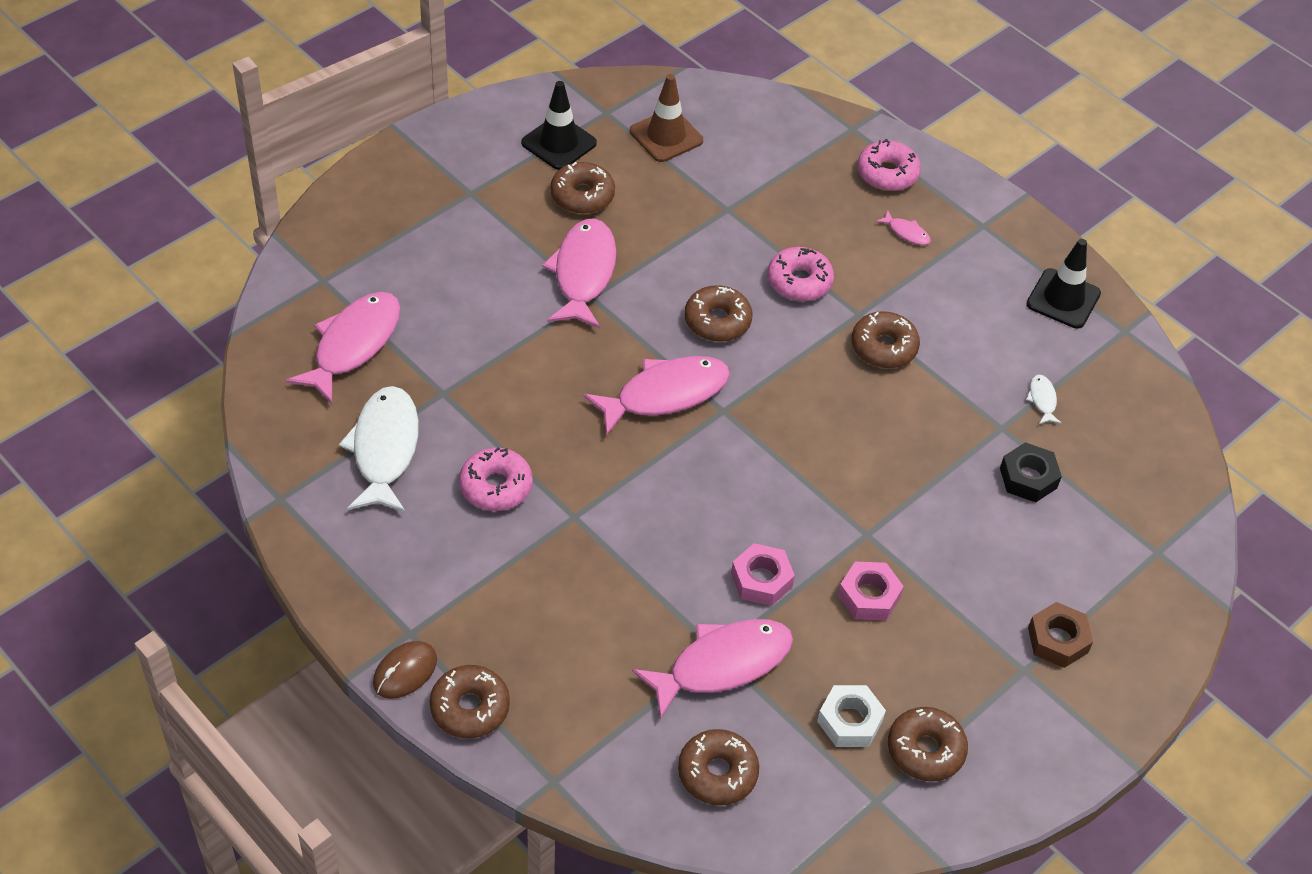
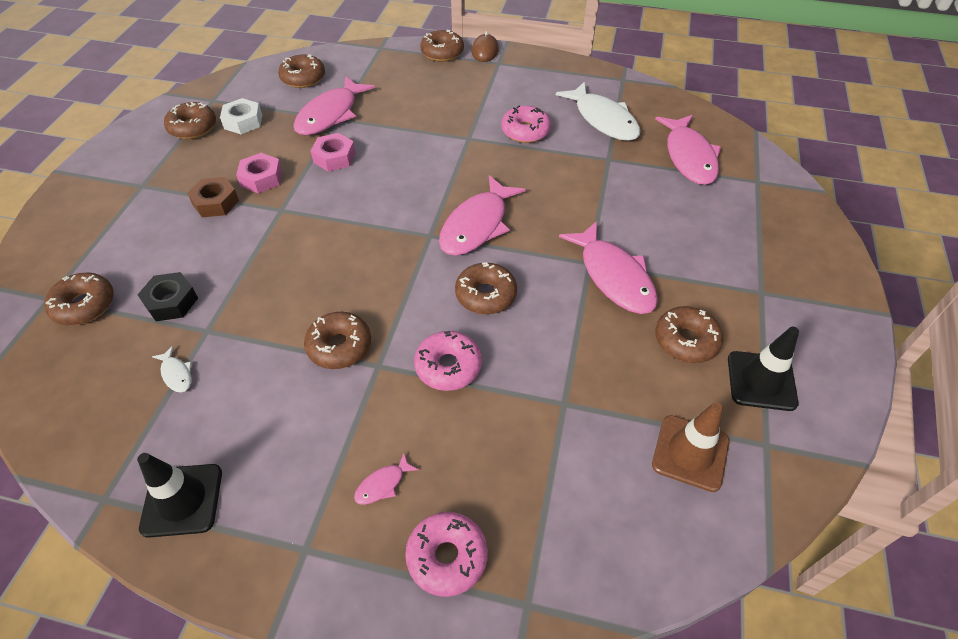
camera: 150 degrees right, 0 degrees up
pink fish [876,210,931,245] -> pink fish turned 45 degrees counterclockwise [354,453,419,505]
brown nut [1028,602,1093,668] -> brown nut moved to [187,177,239,217]
none -> brown donut [44,272,114,326]

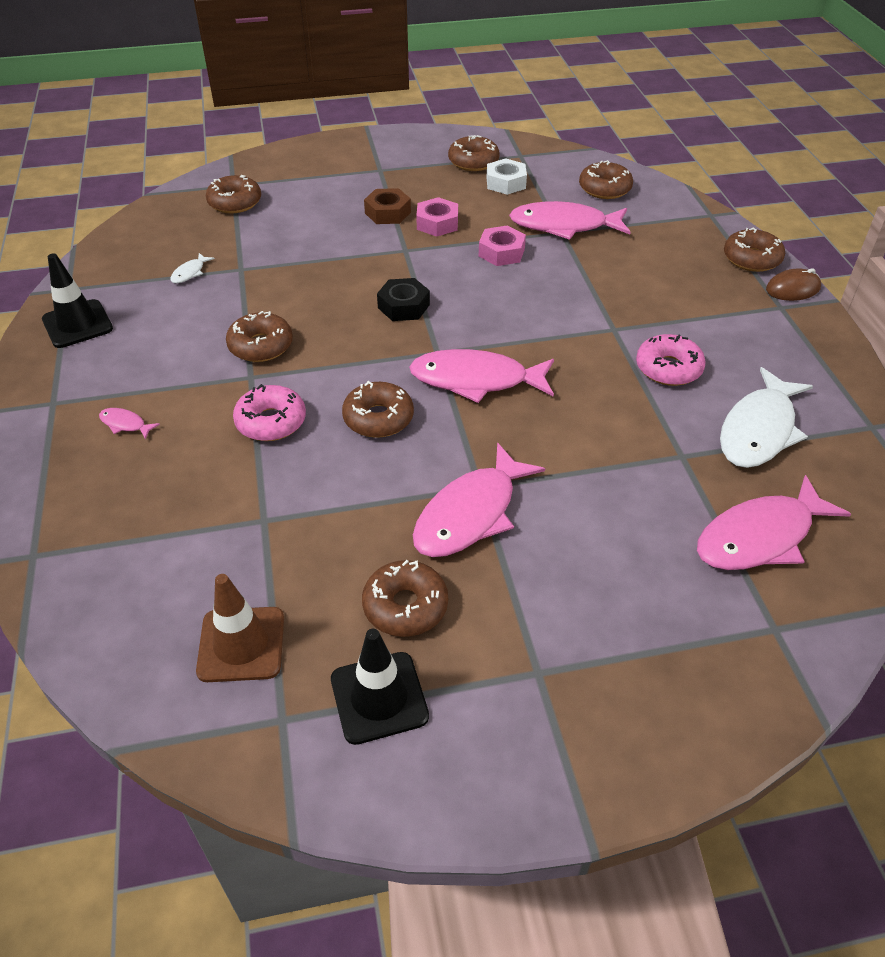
camera: 65 degrees right, 5 degrees down
black nut [138,272,198,321] -> black nut moved to [377,278,430,321]
pink donut [405,512,488,597] -> none

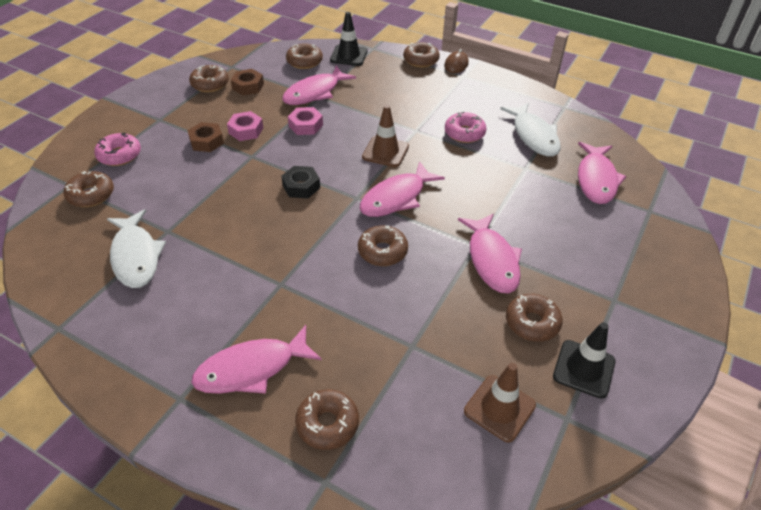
camera: 50 degrees left, 0 degrees up
black traffic cone [42,253,113,348] -> black traffic cone moved to [330,12,368,66]
pink fish [99,408,160,440] -> pink fish [192,325,322,394], size x2.36
white fish [170,253,215,283] -> white fish [107,209,166,288], size x2.36
brown donut [226,311,293,362] -> brown donut moved to [295,389,359,450]
pink donut [233,384,306,441] -> pink donut moved to [94,133,141,166]
white nut [487,158,527,195] -> brown nut [231,69,264,96]
none -> brown traffic cone [362,105,409,167]

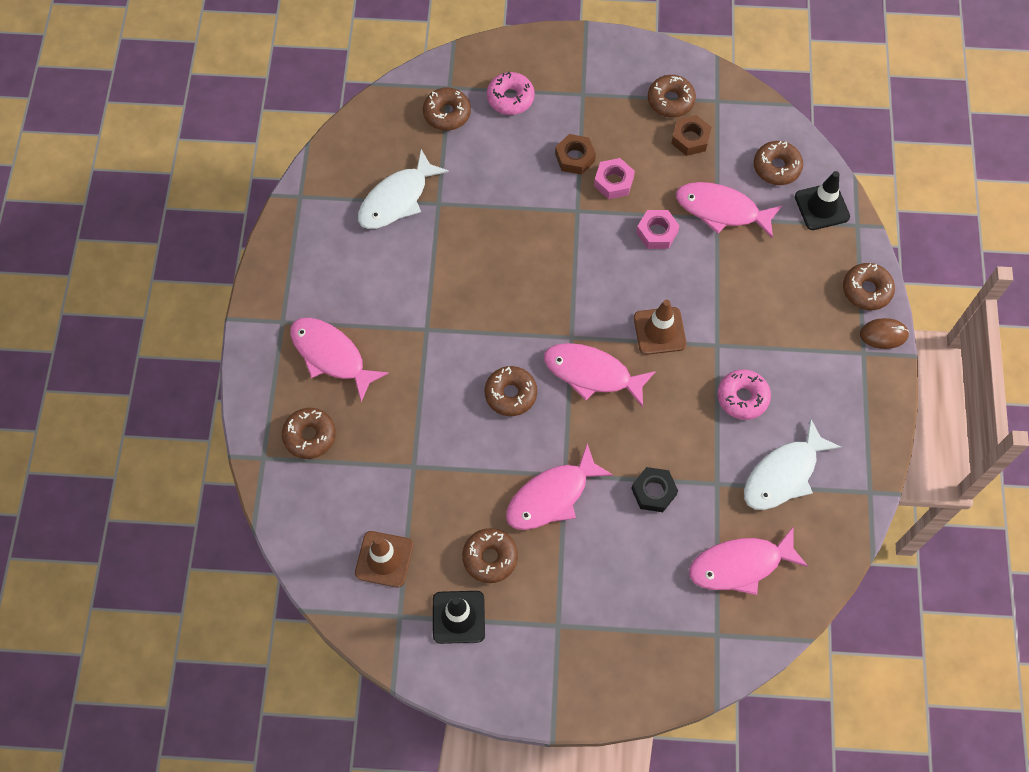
camera: 65 degrees right, 20 degrees up
black nut [282,166,320,199] -> black nut moved to [631,467,678,512]

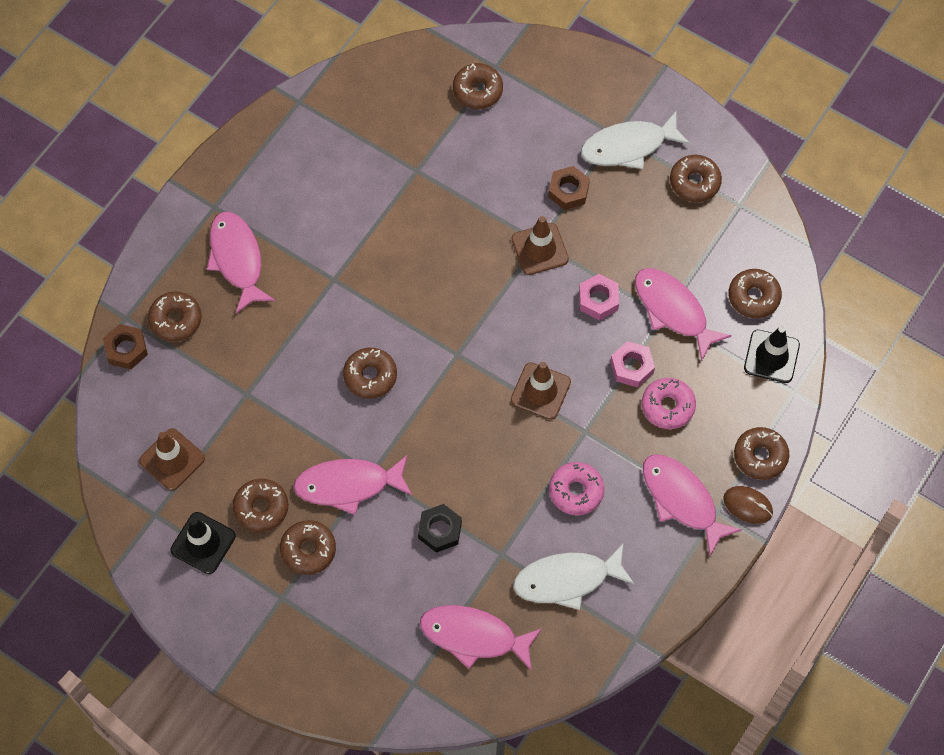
camera: 30 degrees right, 0 degrees up
white fish [358,149,449,229] -> white fish moved to [581,110,690,169]
pink donut [487,72,535,115] -> pink donut moved to [642,378,696,429]
pink fish [544,343,656,407] -> pink fish moved to [643,454,742,556]
pink nut [594,158,635,199] -> pink nut moved to [610,341,655,387]
brown nut [671,115,711,156] -> brown nut moved to [103,324,148,369]
none -> brown donut [280,520,336,575]
none -> brown traffic cone [512,216,569,275]

